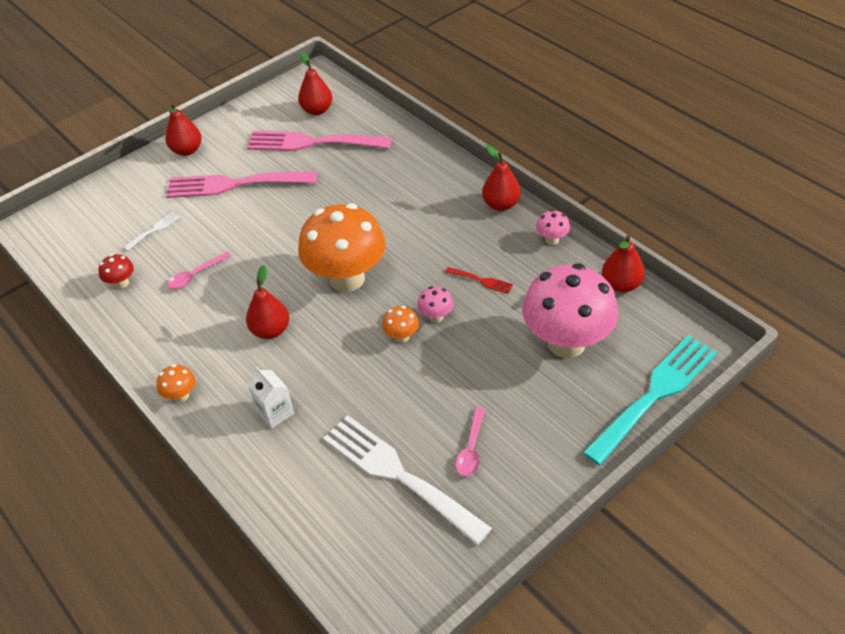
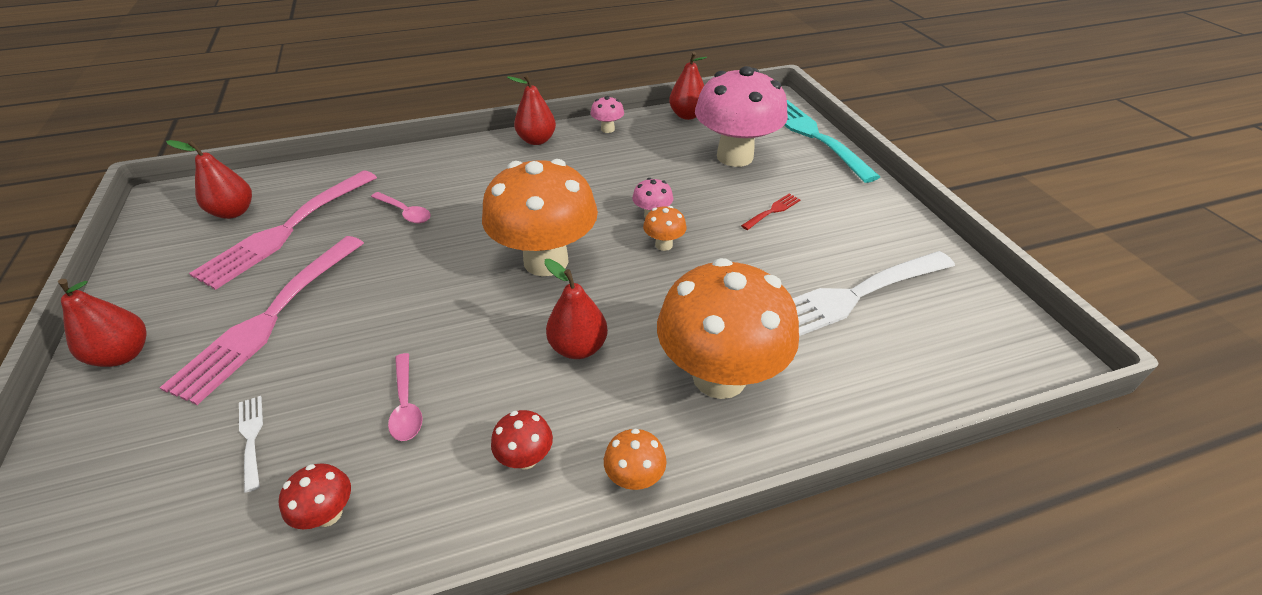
camera: 70 degrees left, 5 degrees down
white carton [248,367,294,429] -> orange mushroom [657,258,799,399]
red fork [445,267,513,294] -> red fork moved to [741,194,801,230]
pink spoon [455,407,485,476] -> pink spoon moved to [371,192,431,223]
none -> red mushroom [491,410,553,469]

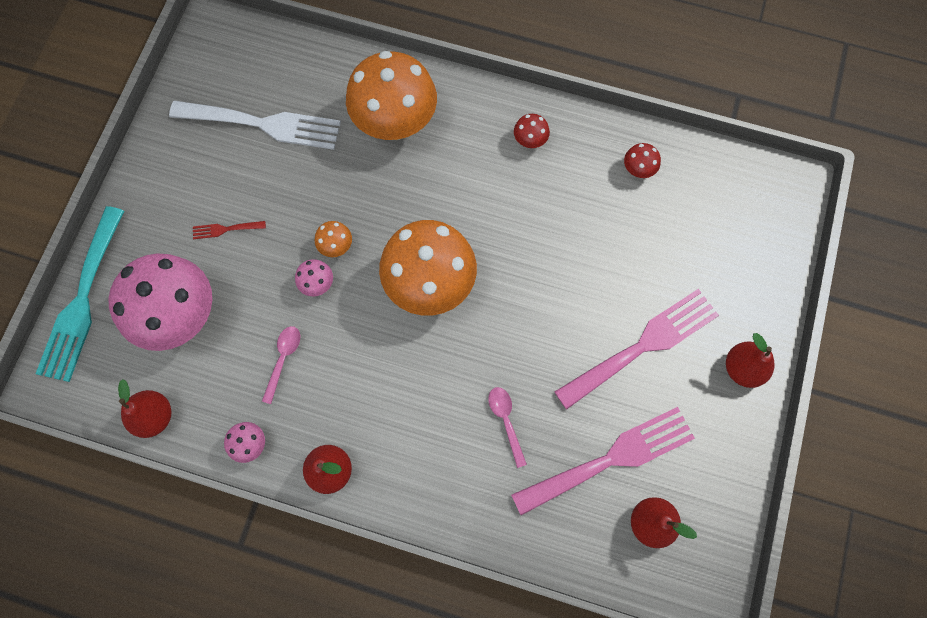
camera: 145 degrees left, 30 degrees up
white fork [239,396,263,493] -> none
pink spoon [388,353,423,441] -> pink spoon moved to [262,326,300,404]
red pear [544,259,608,359] -> none
orange mushroom [604,428,667,490] -> none

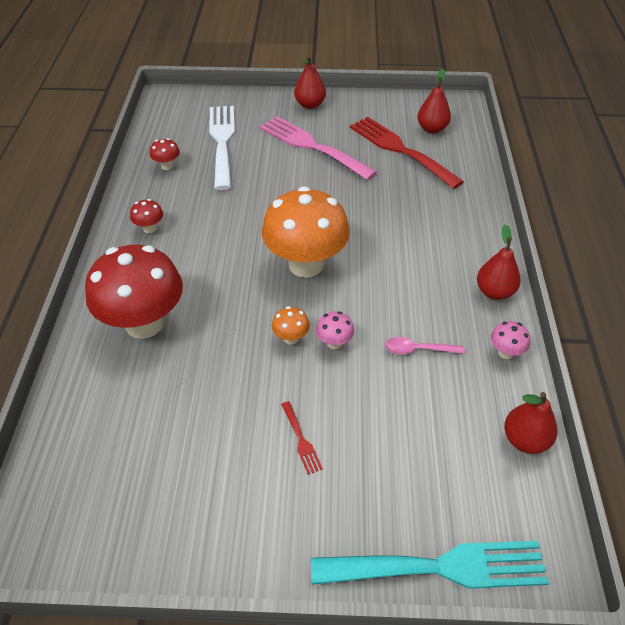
camera: 105 degrees left, 25 degrees down
pink mushroom [108,253,212,351] -> none
white fork [169,101,341,150] -> white fork moved to [209,106,235,190]
orange mushroom [346,51,437,140] -> red mushroom [85,245,183,339]
pink spoon [488,387,527,468] -> none
pink fork [511,407,695,515] -> red fork [350,117,464,189]

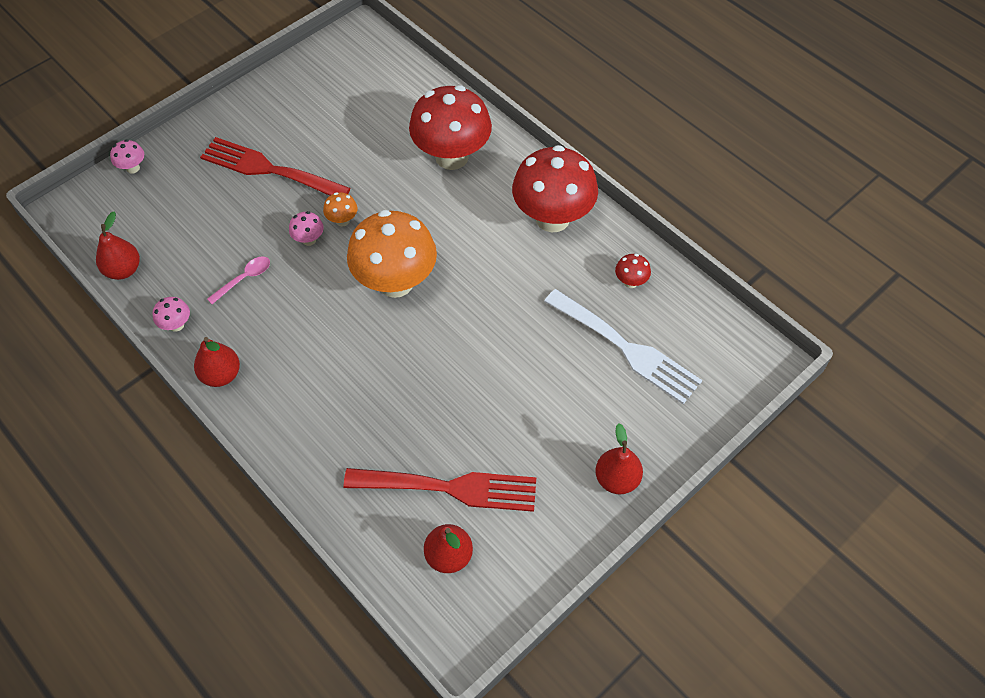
camera: 135 degrees right, 10 degrees up
red mushroom [130,199,163,233] -> red mushroom [512,145,598,232], size x2.46
pink fork [260,116,377,180] -> none
red fork [281,401,323,475] -> red fork [200,137,350,196], size x2.43
turquoise fork [311,541,549,589] -> pink mushroom [110,139,144,174]

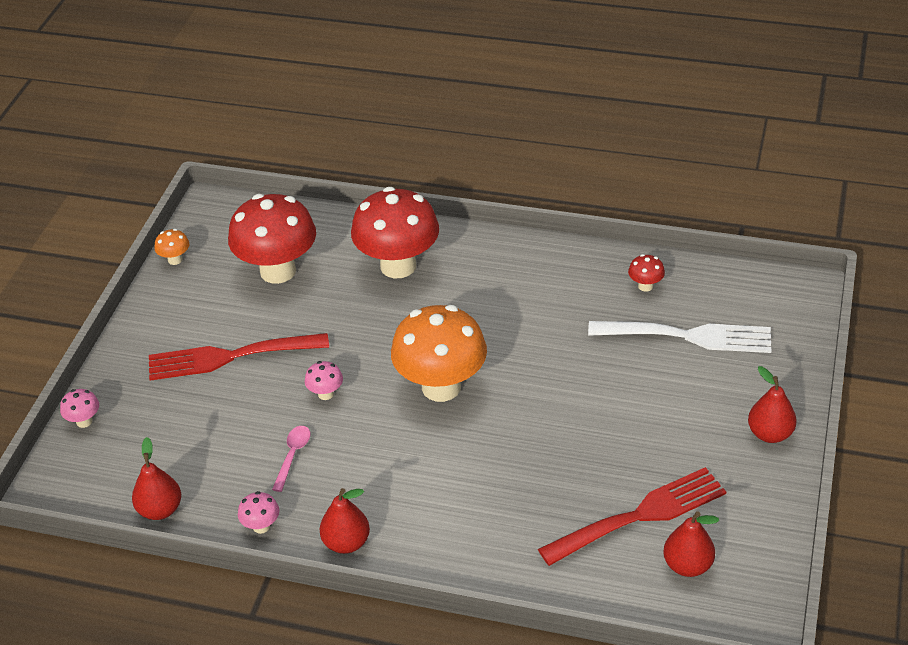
camera: 30 degrees left, 15 degrees down
orange mushroom [323,192,358,226] -> orange mushroom moved to [154,229,189,265]
red mushroom [512,145,598,232] -> red mushroom moved to [228,194,316,284]

